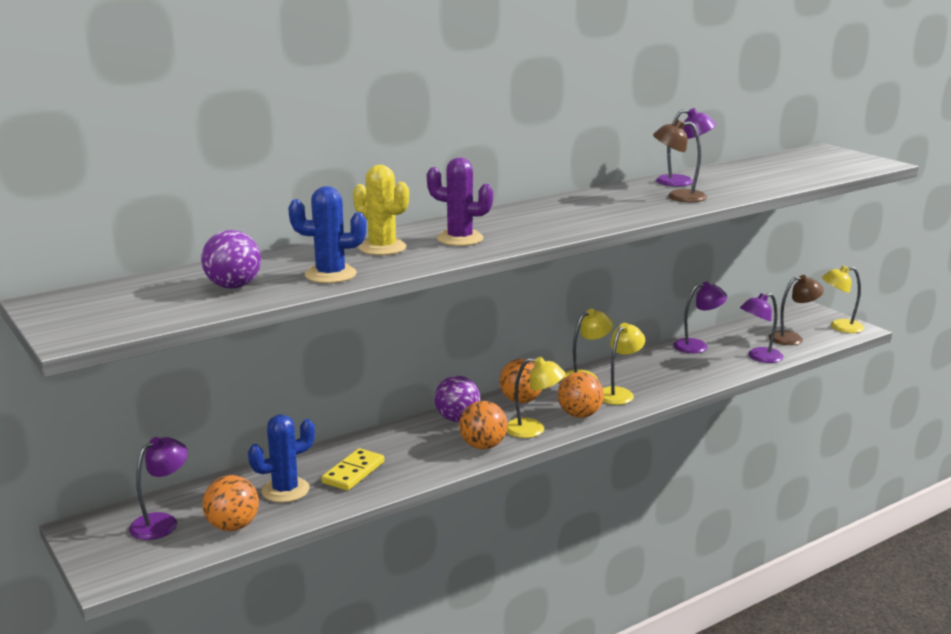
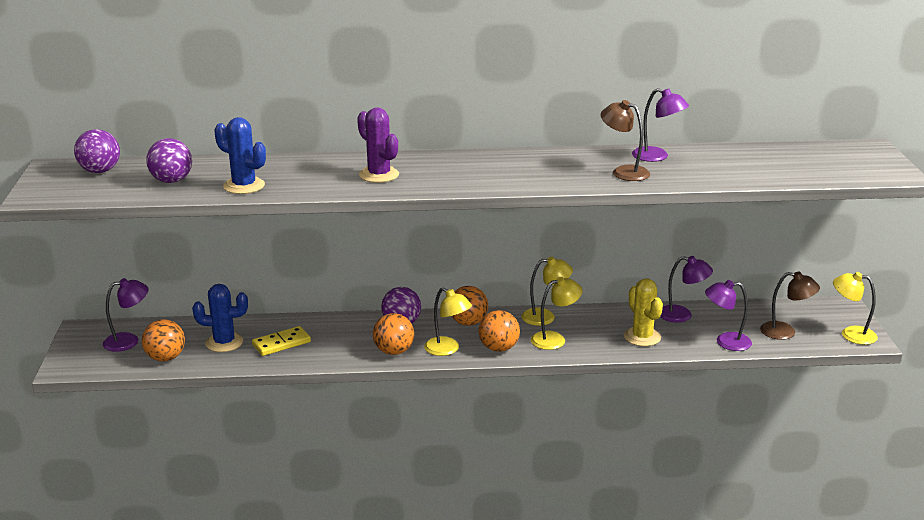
camera: 30 degrees right, 5 degrees up
yellow cactus [353,165,409,255] -> yellow cactus moved to [624,279,663,346]
none -> purple ball [74,129,120,173]

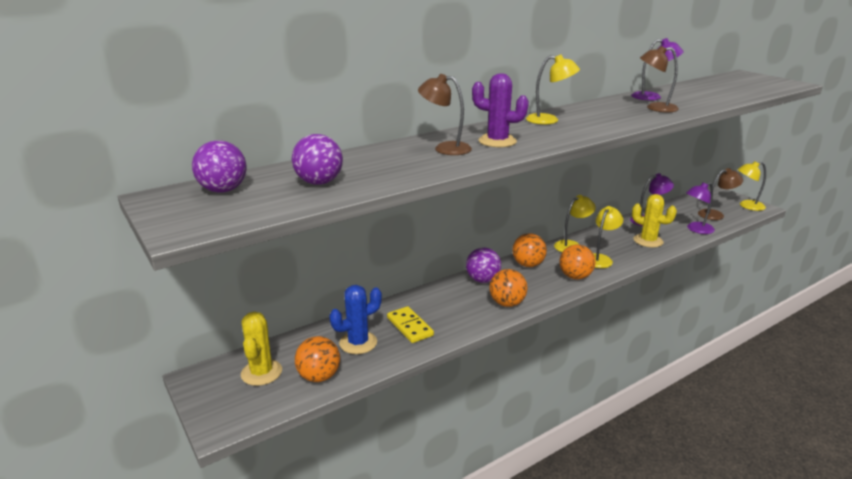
camera: 30 degrees left, 0 degrees up
purple lamp [103,278,149,352] -> yellow cactus [241,312,282,386]
blue cactus [214,117,266,194] -> none
yellow domino [252,326,311,356] -> yellow domino turned 60 degrees counterclockwise [387,306,434,343]
yellow lamp [424,287,472,356] -> yellow lamp moved to [526,55,580,124]
none -> brown lamp [418,74,472,155]

